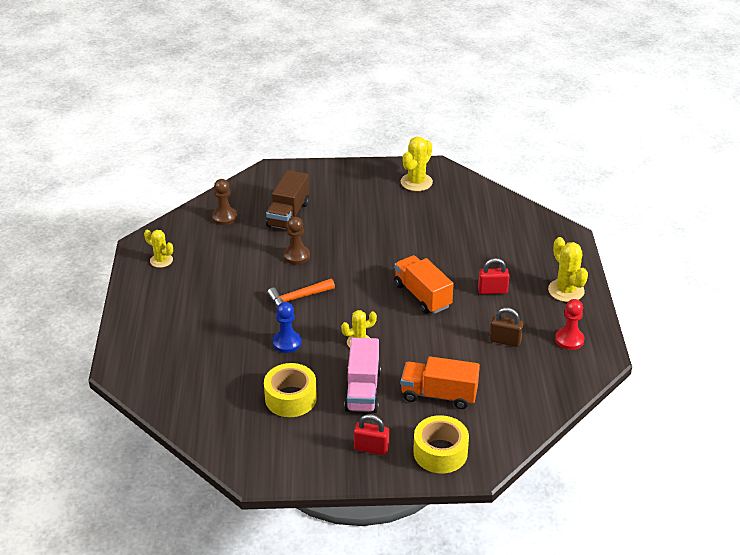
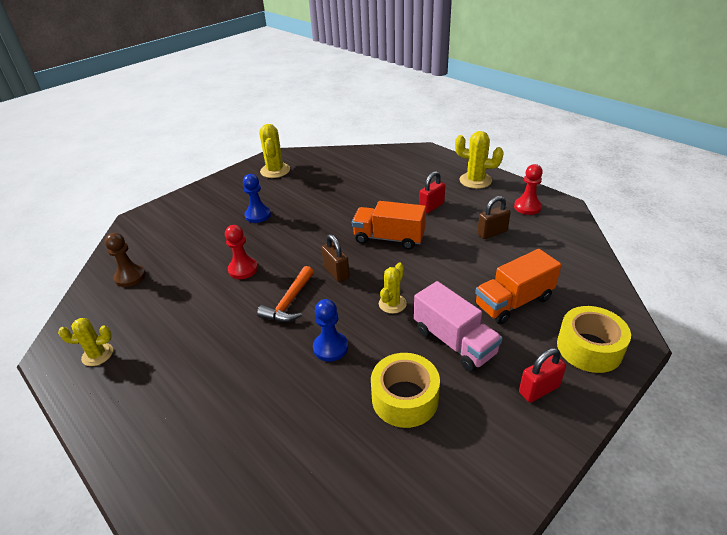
camera: 40 degrees left, 0 degrees up
brown truck [266,170,309,229] -> none
brown pawn [284,217,310,265] -> red pawn [225,225,258,279]
none -> blue pawn [243,174,271,223]
none -> brown padlock [322,234,350,282]

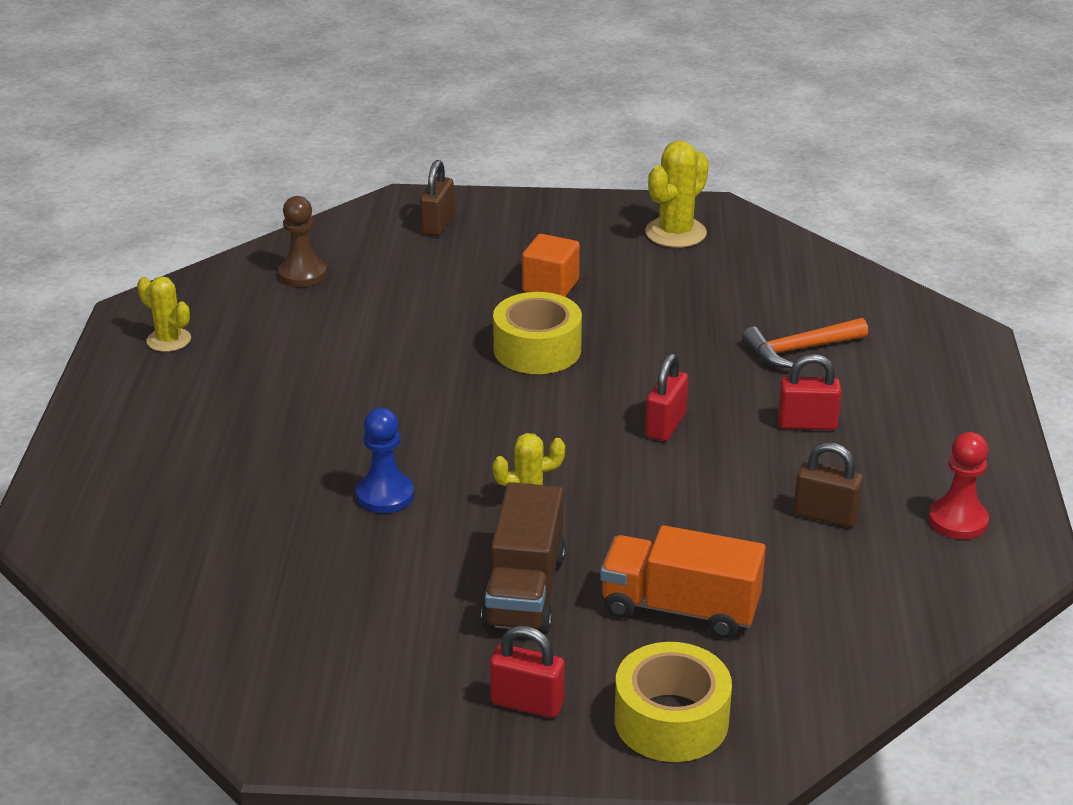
camera: 45 degrees right, 5 degrees down
red pawn [225,225,258,279] -> none
blue pawn [243,174,271,223] -> orange cube [522,234,580,297]
orange hammer [257,266,314,322] -> orange hammer moved to [742,318,868,368]
brown padlock [322,234,350,282] -> brown padlock moved to [420,160,454,236]
orange truck [352,201,426,250] -> red padlock [645,353,688,441]
yellow tape [371,353,440,428] -> yellow tape moved to [493,292,582,374]
pink truck [414,281,503,372] -> brown truck [481,482,566,634]
yellow cactus [455,131,504,189] -> none

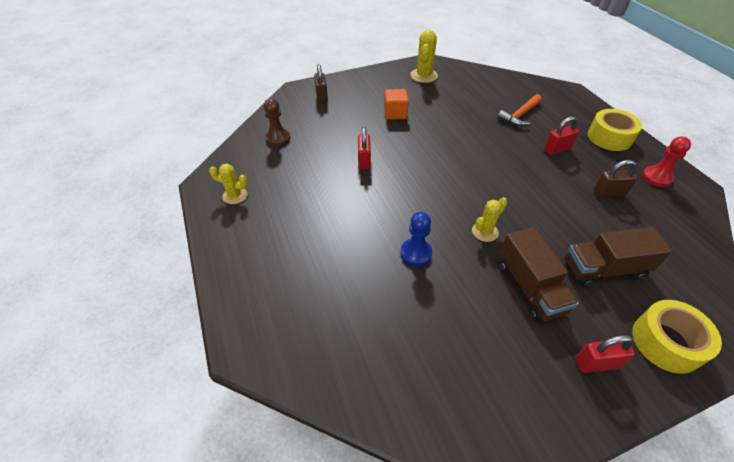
camera: 25 degrees left, 15 degrees up
yellow tape [493,292,582,374] -> yellow tape moved to [588,109,642,151]
orange truck [600,525,766,638] -> brown truck [565,227,672,287]
red padlock [645,353,688,441] -> red padlock moved to [358,126,371,170]

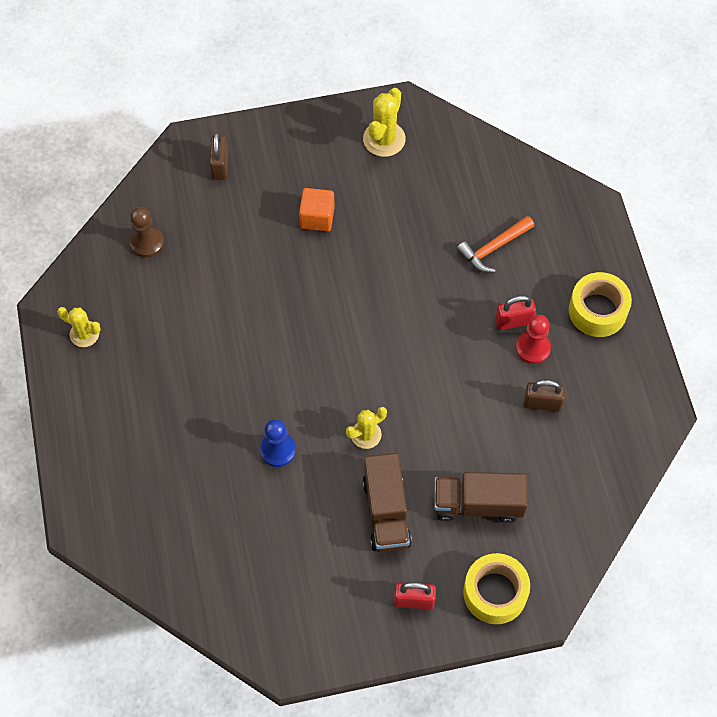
camera: 10 degrees right, 15 degrees up
red padlock [358,126,371,170] -> none
red pawn [642,136,691,187] -> red pawn moved to [516,315,551,364]

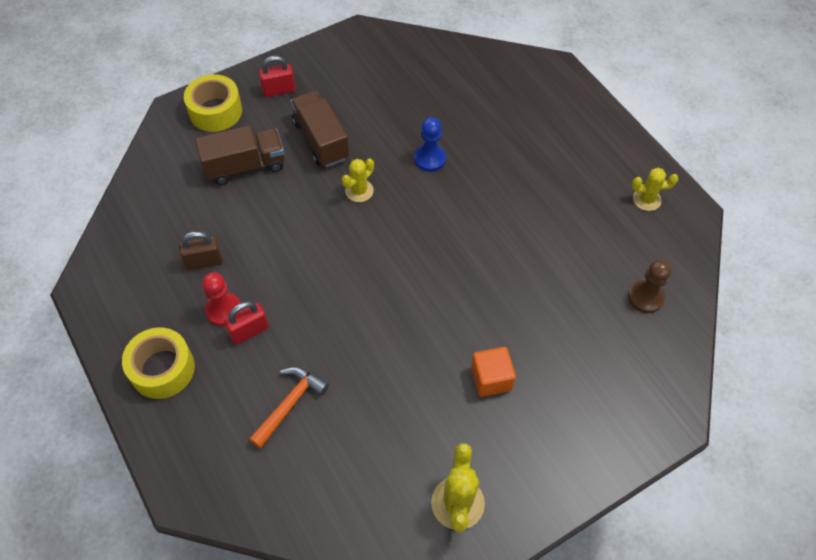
camera: 160 degrees right, 5 degrees down
brown padlock [210,132,228,180] -> none

